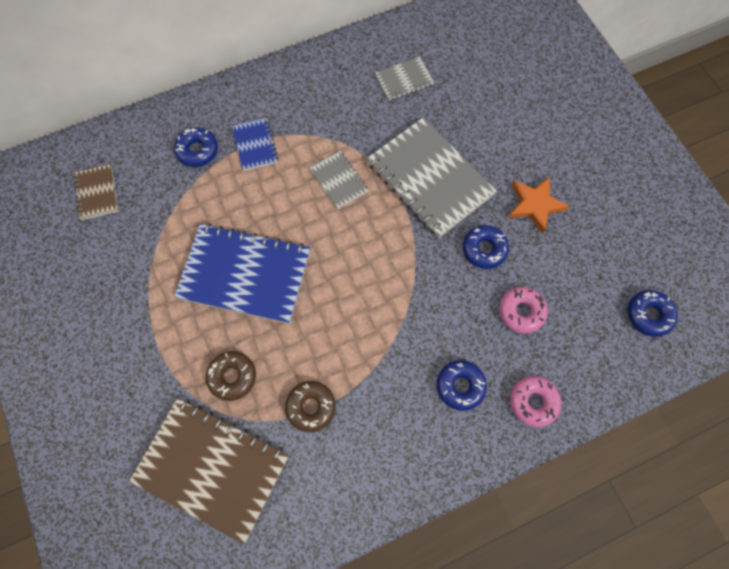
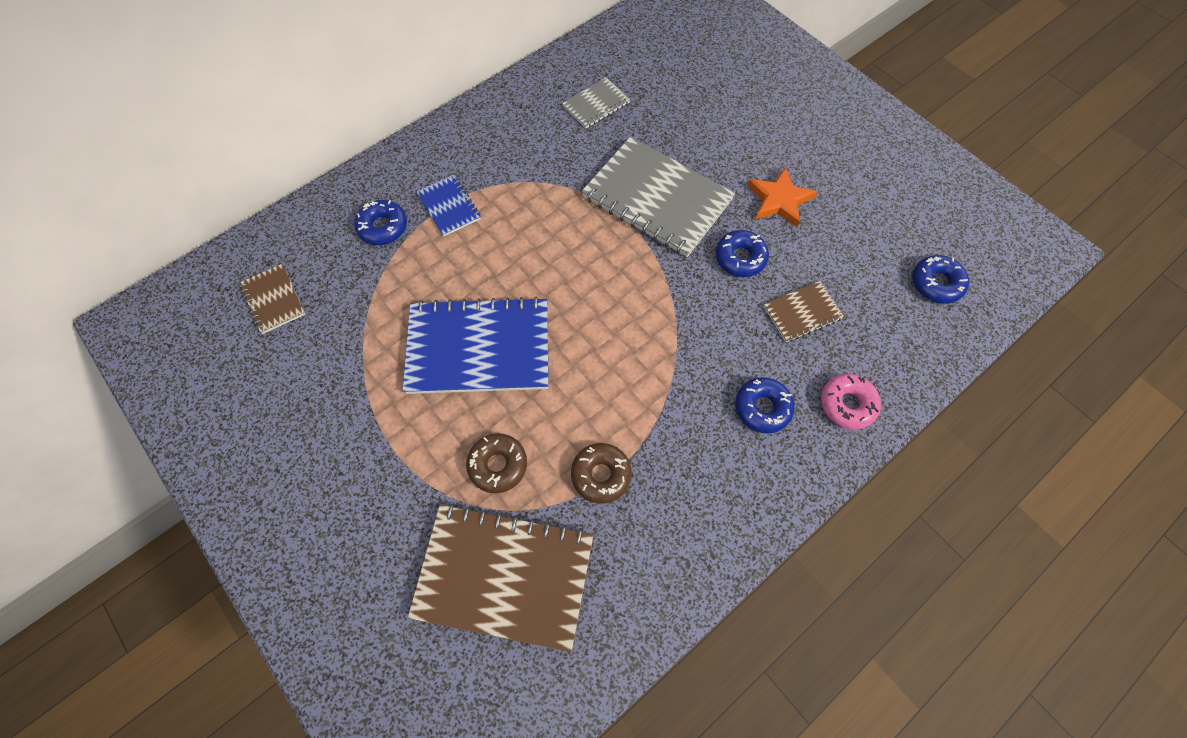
camera: 15 degrees left, 5 degrees down
grey notebook [310,151,368,209] -> none
pink donut [499,287,548,334] -> brown notebook [763,281,844,342]

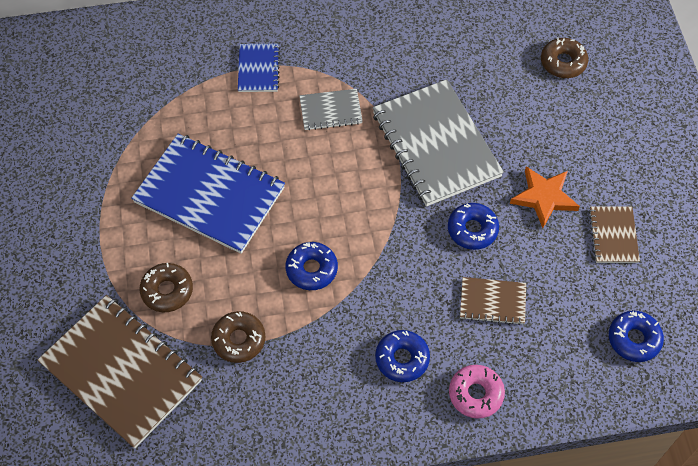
camera: 30 degrees right, 5 degrees down
brown notebook [240,264,305,334] -> brown notebook moved to [589,207,640,263]
blue donut [354,200,407,245] -> blue donut moved to [286,242,338,290]
grey notebook [562,77,630,128] -> grey notebook moved to [299,89,363,130]
none -> brown donut [541,37,588,78]

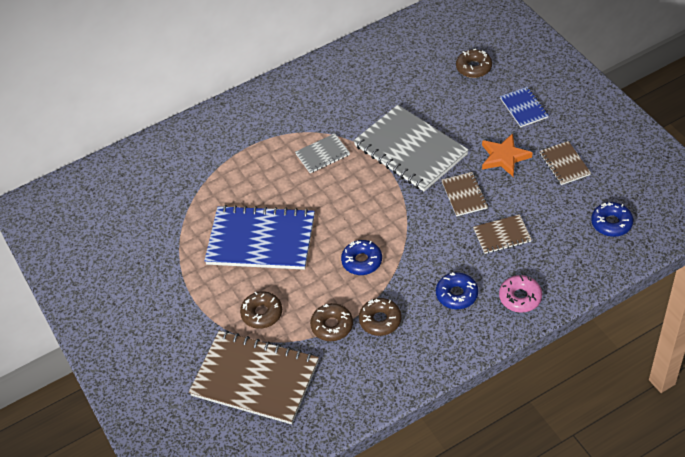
camera: 15 degrees left, 10 degrees down
blue notebook [238,44,280,92] -> blue notebook moved to [500,86,549,127]
blue donut [448,203,499,250] -> brown notebook [442,172,488,216]
none -> brown donut [359,298,402,336]

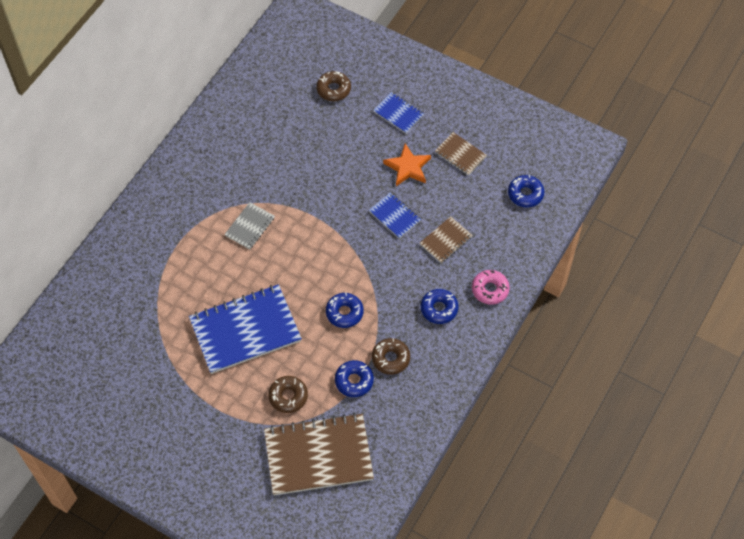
camera: 35 degrees left, 10 degrees up
brown donut [310,303,353,341] -> blue donut [335,360,374,397]
grey notebook [353,105,469,191] -> none
brown notebook [442,172,488,216] -> blue notebook [369,192,421,239]

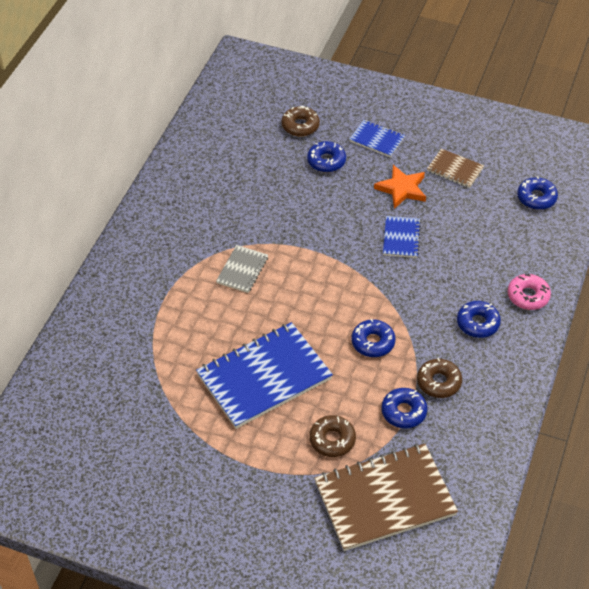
camera: 10 degrees left, 10 degrees down
blue notebook [369,192,421,239] -> blue notebook turned 60 degrees clockwise [383,216,421,258]
brown notebook [420,216,473,263] -> none
none -> blue donut [307,141,346,172]

